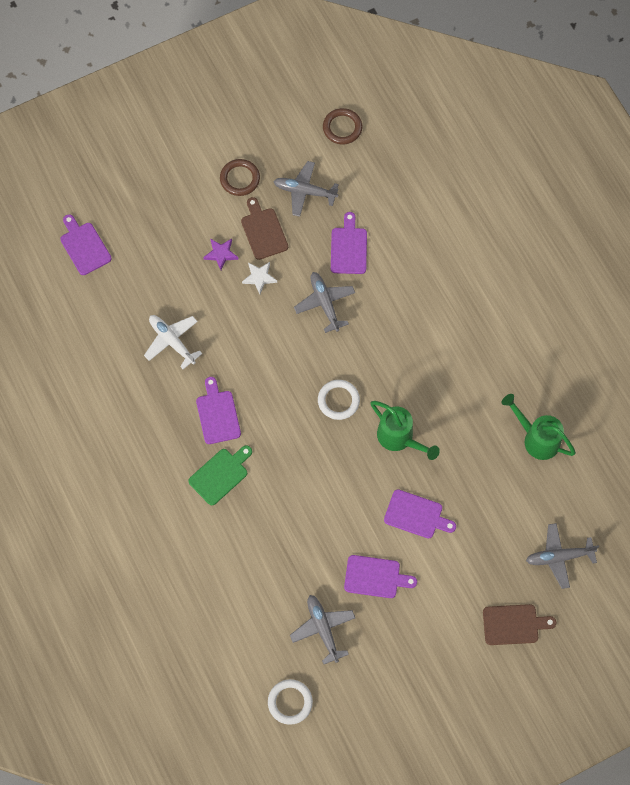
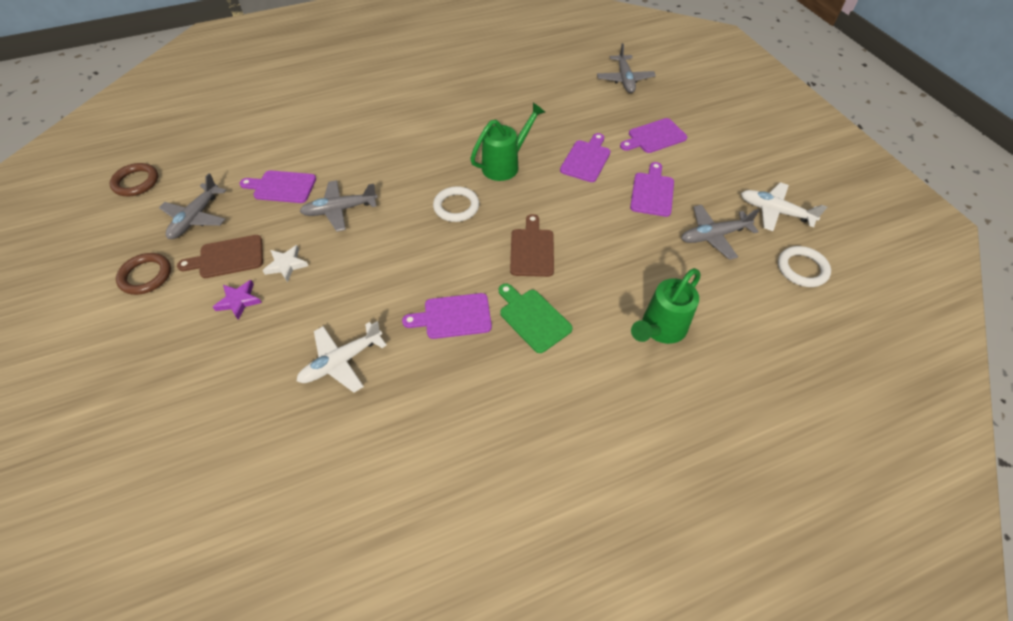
camera: 85 degrees left, 15 degrees down
purple cutting board [60,214,112,275] -> purple cutting board moved to [620,118,687,153]
brown cutting board [483,604,556,645] -> brown cutting board moved to [510,214,554,277]
green watering can [501,394,576,460] -> green watering can moved to [631,268,701,344]
none -> white plane [741,182,827,231]

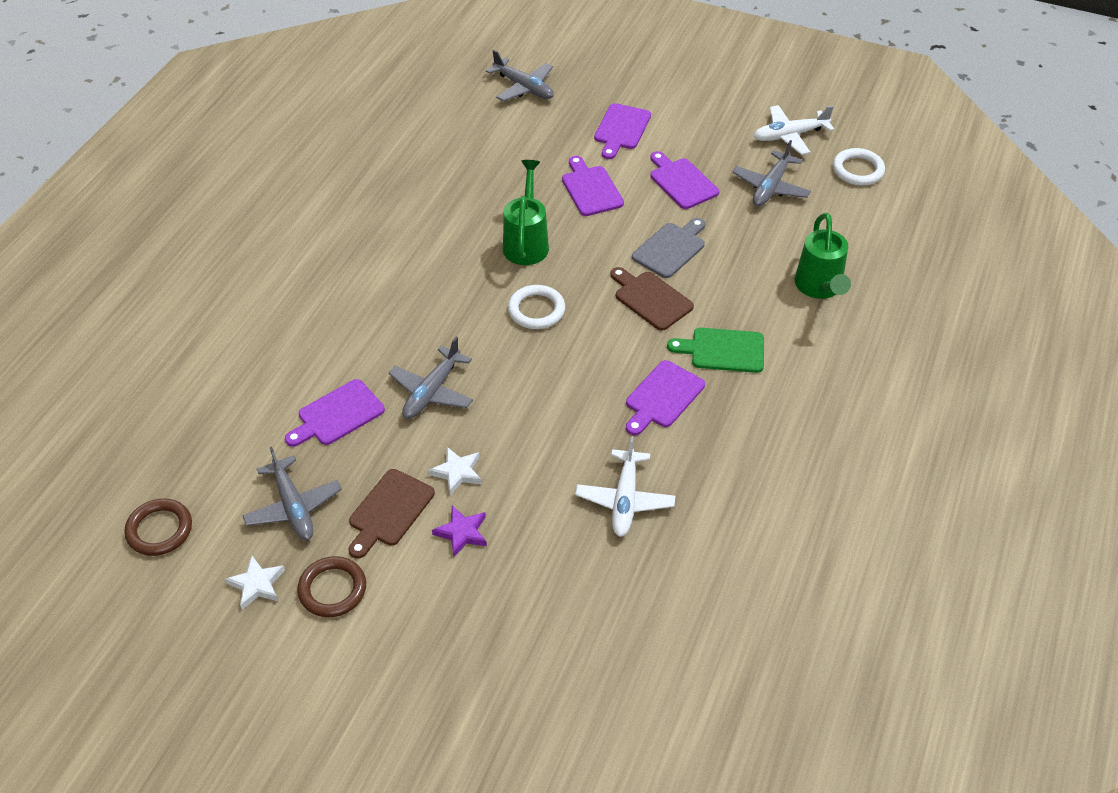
camera: 45 degrees left, 5 degrees down
none -> white star [225,556,285,610]
none -> grey cutting board [632,218,705,278]

